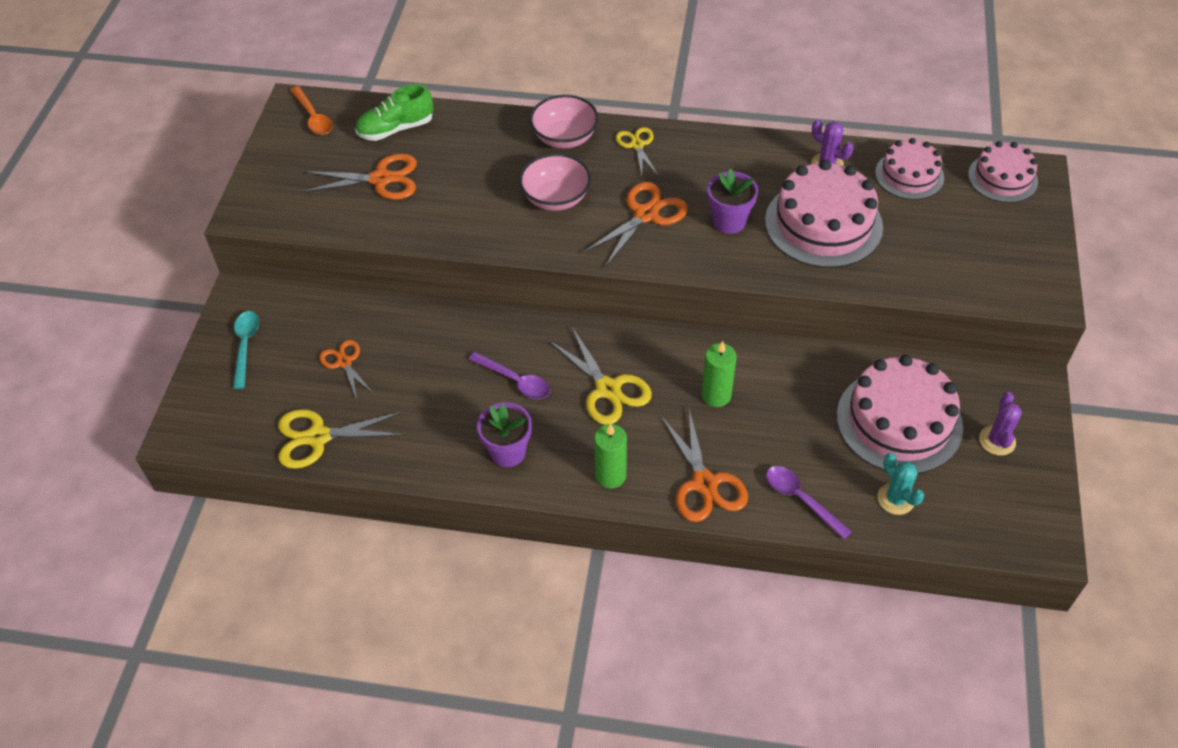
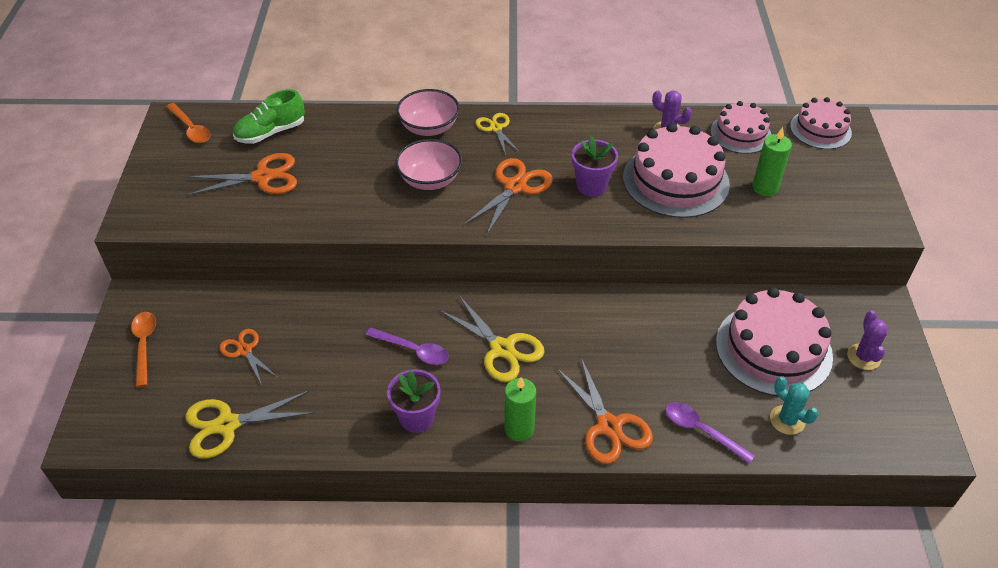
camera: 10 degrees left, 5 degrees down
turquoise spoon [233,311,259,389] -> orange spoon [131,312,156,387]
green candle [702,341,737,407] -> green candle moved to [752,127,792,196]

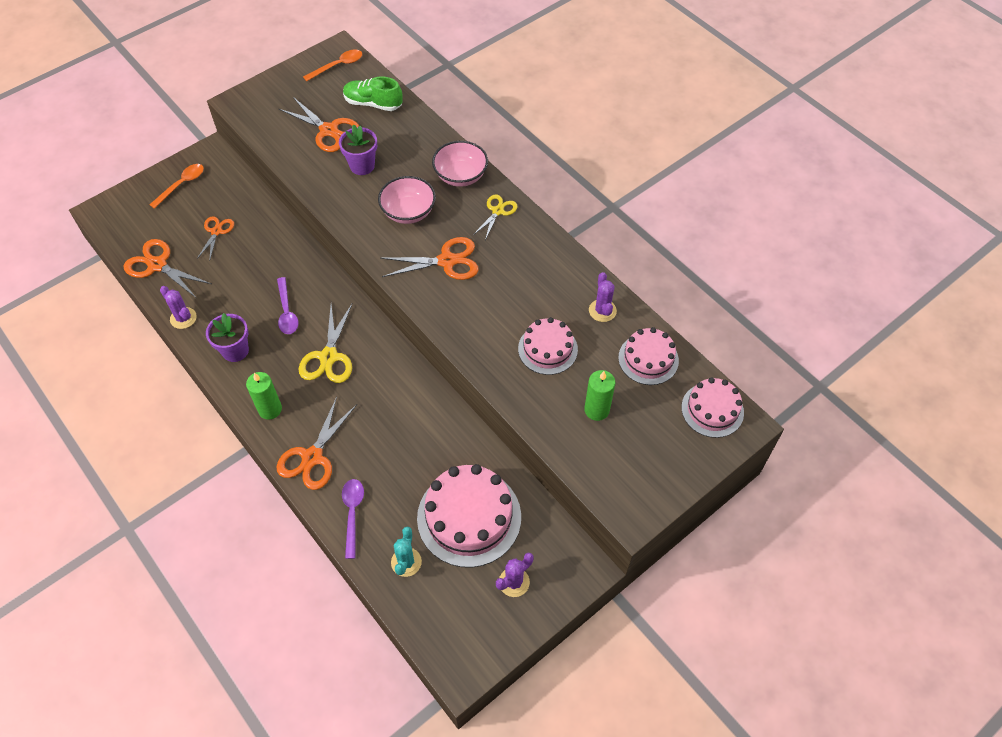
camera: 50 degrees right, 10 degrees up
orange spoon [166,103,211,143] -> orange spoon turned 135 degrees counterclockwise [303,50,362,81]
yellow scissors [185,390,315,458] -> orange scissors [124,239,211,297]
purple flower pot [572,136,618,197] -> purple flower pot moved to [339,124,377,175]
pink cake [623,123,730,218] -> pink cake [518,317,578,375], size x0.60
none -> purple cactus [160,286,197,329]

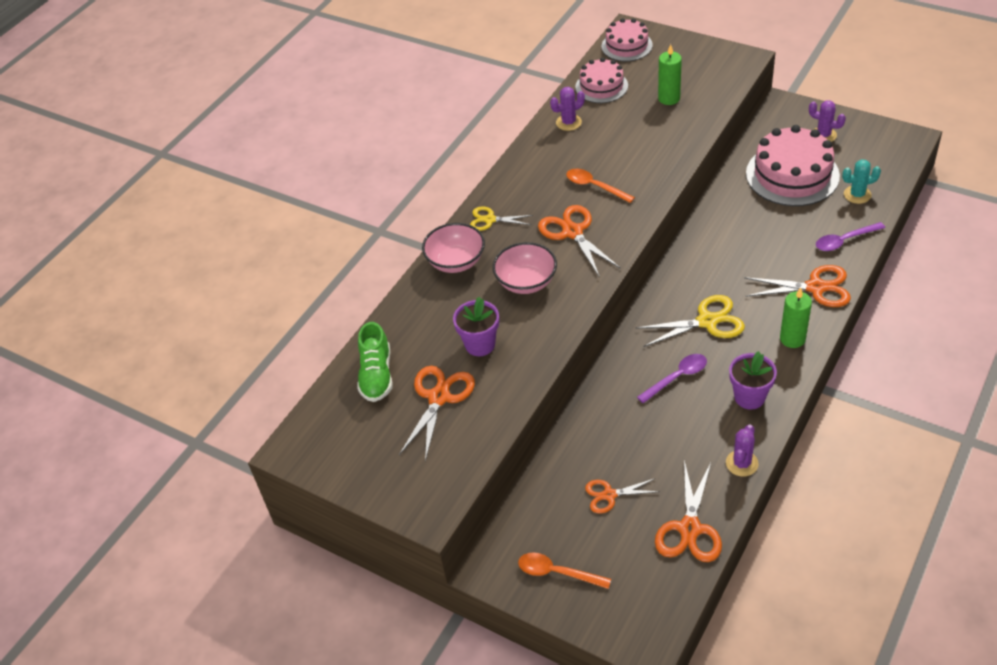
camera: 105 degrees left, 10 degrees down
orange spoon [303,50,362,81] -> orange spoon moved to [567,169,635,203]
pink cake [518,317,578,375] -> none

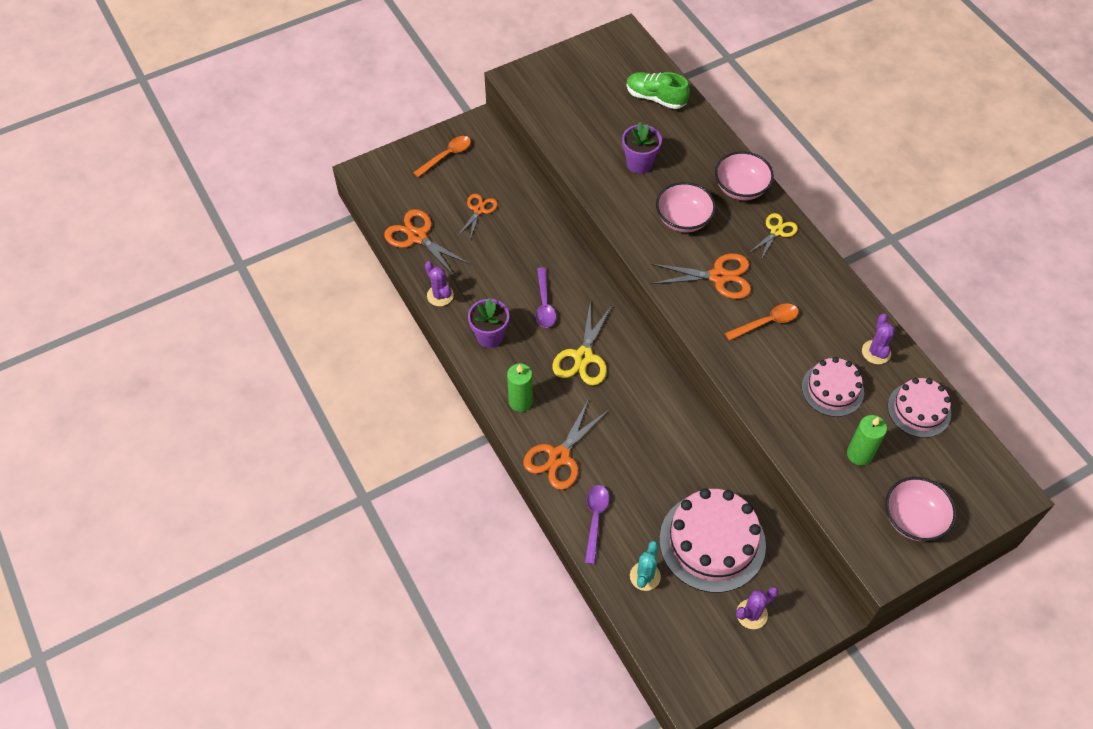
camera: 115 degrees right, 10 degrees up
orange scissors [399,366,475,461] -> none
pink cake [601,18,653,61] -> pink cake moved to [802,357,864,417]
none -> pink bowl [885,477,956,541]

